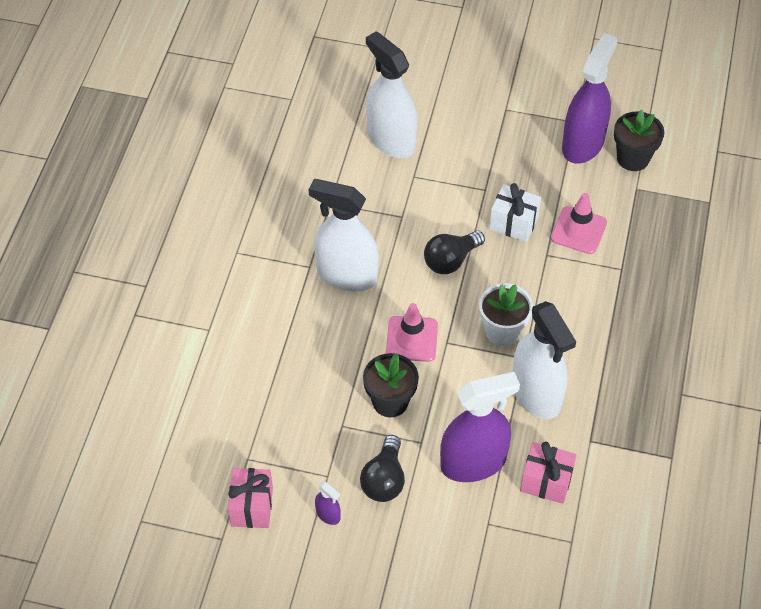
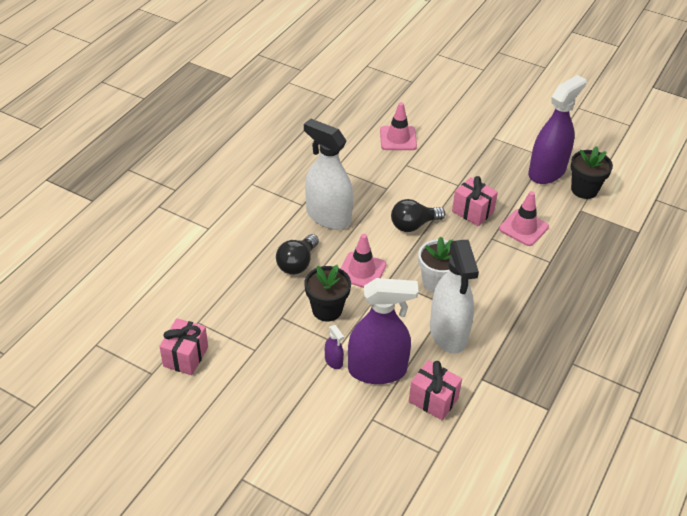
camera: 15 degrees right, 10 degrees down
purple spray bottle [315,481,341,525] -> purple spray bottle moved to [325,325,344,369]
black light bulb [360,435,405,502] -> black light bulb moved to [276,234,319,275]
white spray bottle [366,31,417,158] -> pink traffic cone [380,102,417,150]
white gift [489,183,541,242] -> pink gift [452,176,498,226]

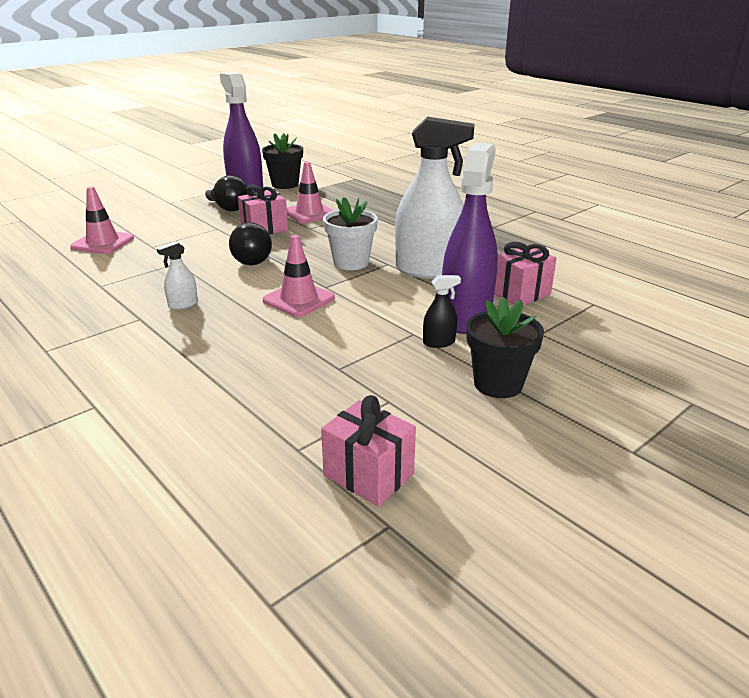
camera: 70 degrees left, 15 degrees down
black light bulb [276,234,319,275] -> black light bulb moved to [205,175,248,211]
white spray bottle [304,119,353,230] -> white spray bottle [157,242,198,310], size x0.41
black flower pot [304,265,351,322] -> black flower pot moved to [466,297,544,398]
purple spray bottle [325,325,344,369] -> black spray bottle [423,275,461,348]

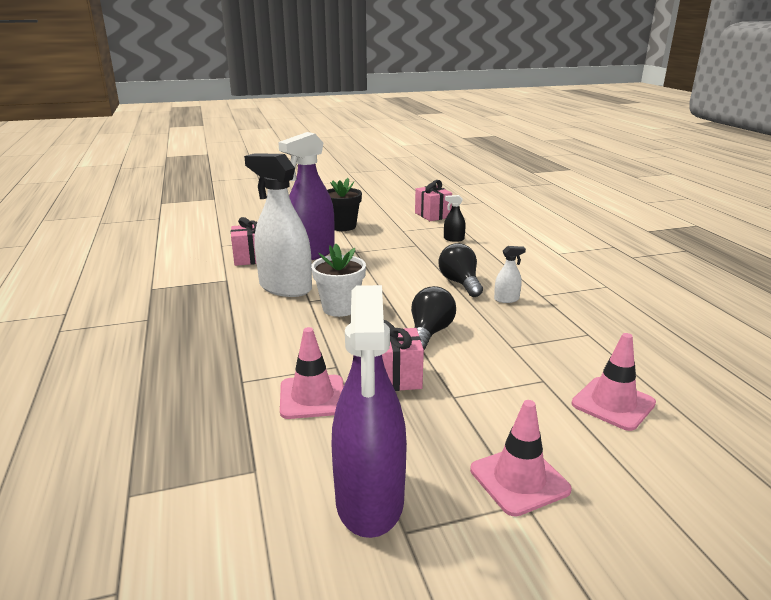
camera: 155 degrees left, 5 degrees down
black light bulb [205,175,248,211] -> black light bulb moved to [439,243,483,297]
black flower pot [262,133,303,189] -> none
pink traffic cone [263,235,335,317] -> pink traffic cone moved to [470,400,572,516]
black spray bottle [423,275,461,348] -> black spray bottle moved to [444,195,466,242]

